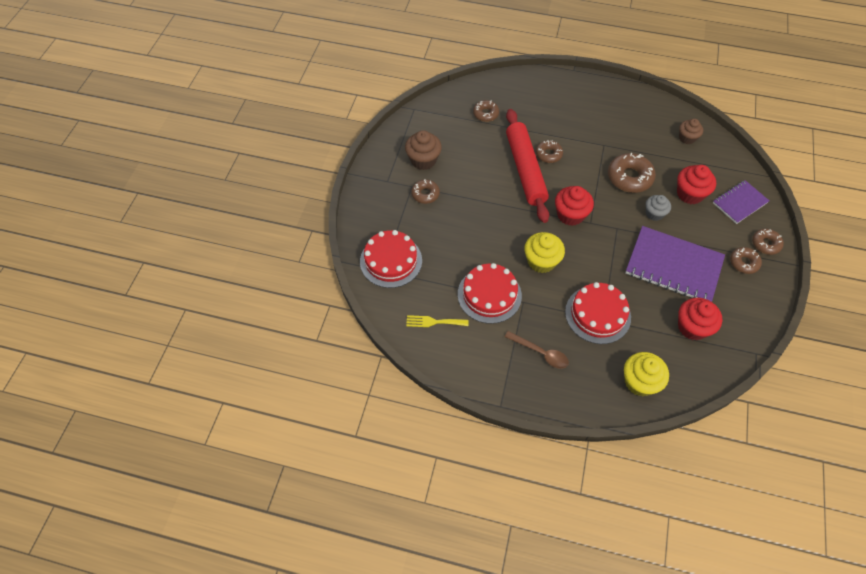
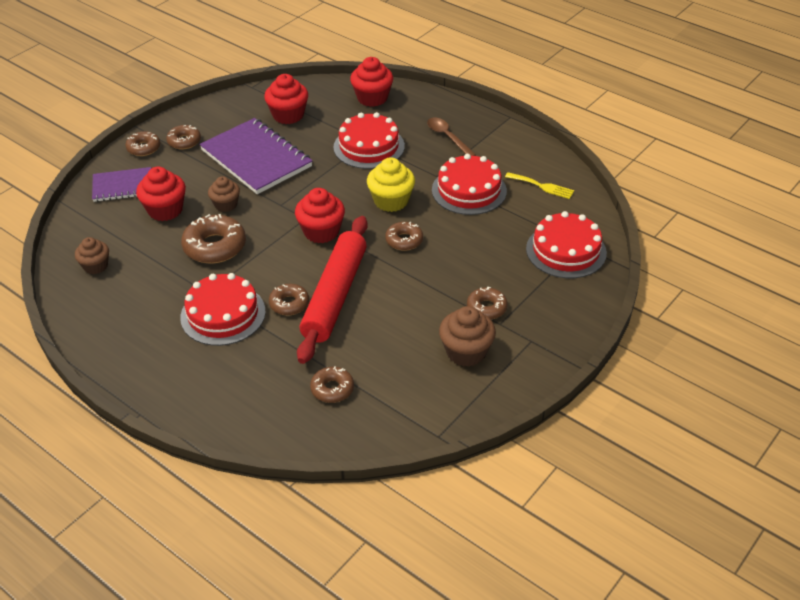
camera: 155 degrees left, 15 degrees down
yellow cupcake [624,352,669,396] -> red cupcake [350,57,393,107]
grey cupcake [646,195,671,221] -> brown cupcake [208,176,240,212]
none -> red cake [180,273,266,346]
none -> brown donut [385,222,423,251]

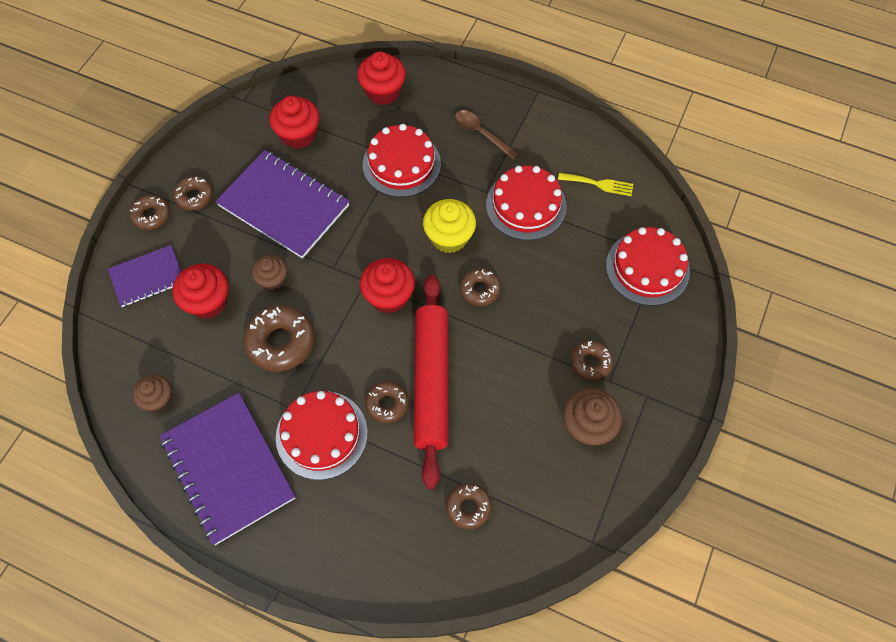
camera: 15 degrees left, 20 degrees up
none -> purple notebook [160,393,295,545]

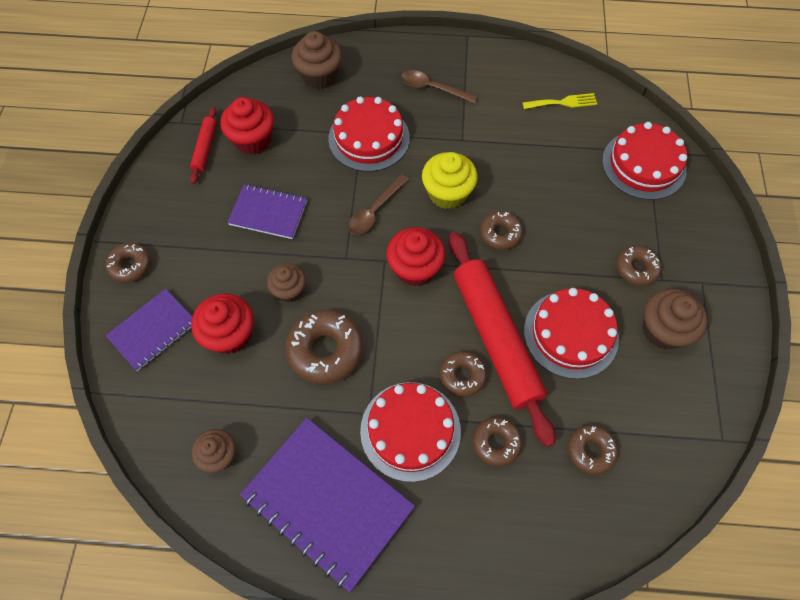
camera: 20 degrees left, 0 degrees up
brown donut [173,176,213,211] -> brown donut moved to [473,417,522,466]
purple notebook [215,150,349,259] -> purple notebook [227,184,307,239], size x0.58
red cupcake [357,52,406,105] -> brown cupcake [291,31,342,89]
red cake [486,166,567,240] -> red cake moved to [524,288,619,379]
none -> red rolling pin [190,107,217,184]
none -> brown spoon [348,174,409,235]

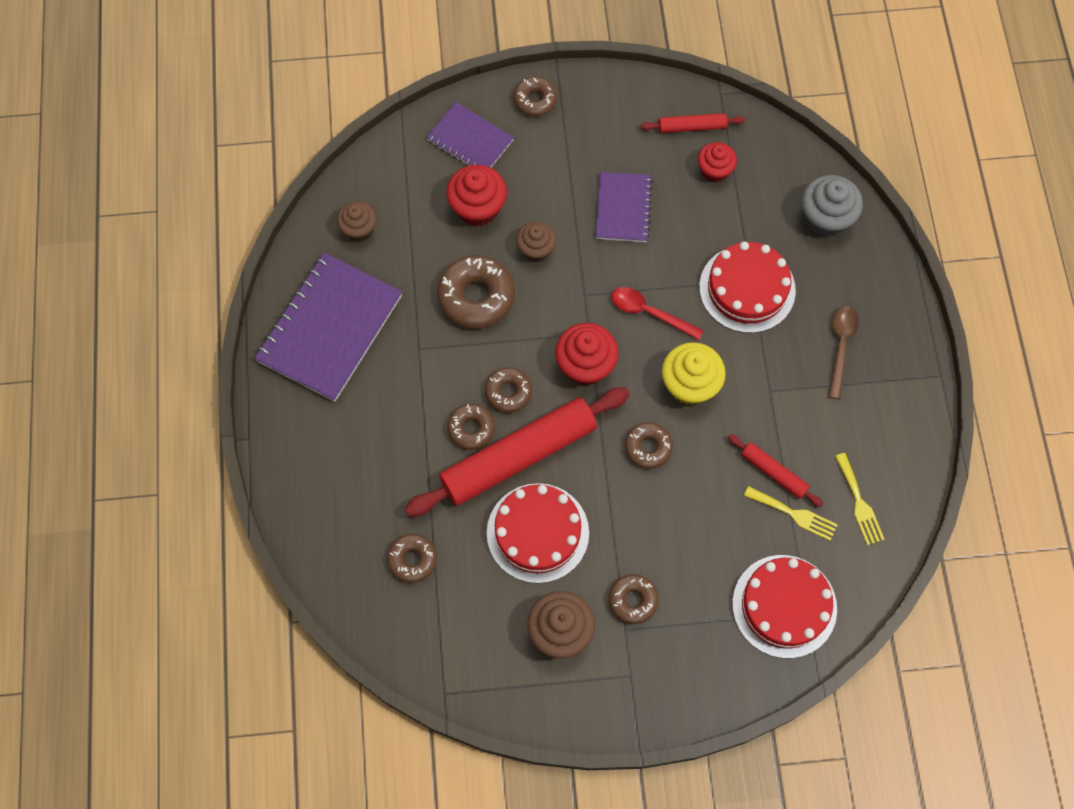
camera: 80 degrees right, 5 degrees up
red cupcake [220,97,274,155] -> red cupcake [698,142,737,182], size x0.66
brown cupcake [291,31,342,89] -> grey cupcake [802,175,863,237]
brown spoon [348,174,409,235] -> red spoon [611,287,703,340]
red cake [360,382,461,482] -> none
brown donut [473,417,522,466] -> brown donut moved to [485,368,532,413]
none -> red rolling pin [728,434,823,507]
none -> yellow fork [744,486,838,541]

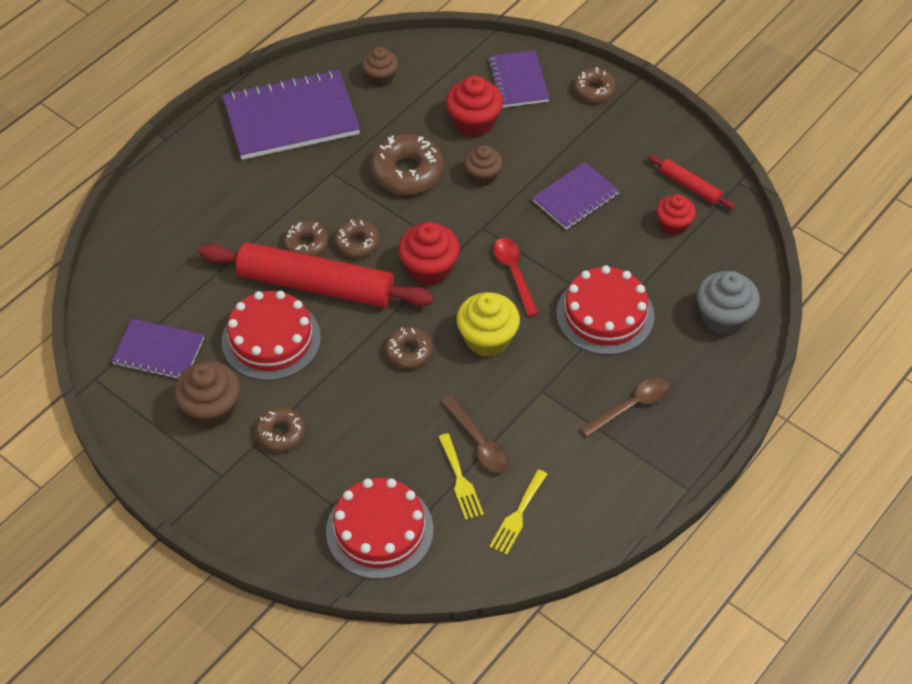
camera: 45 degrees right, 15 degrees down
brown donut [387,534,437,583] -> none
red rolling pin [728,434,823,507] -> brown spoon [441,395,509,473]
none -> purple notebook [112,319,204,379]

